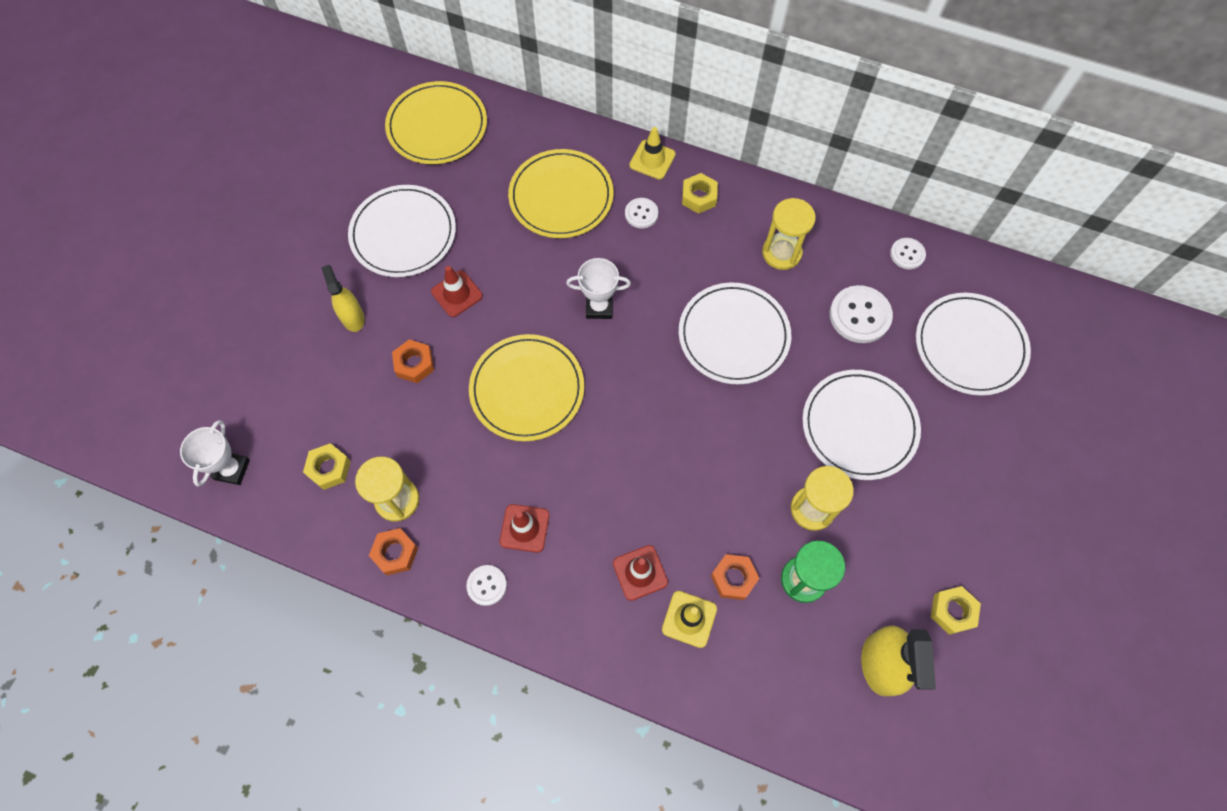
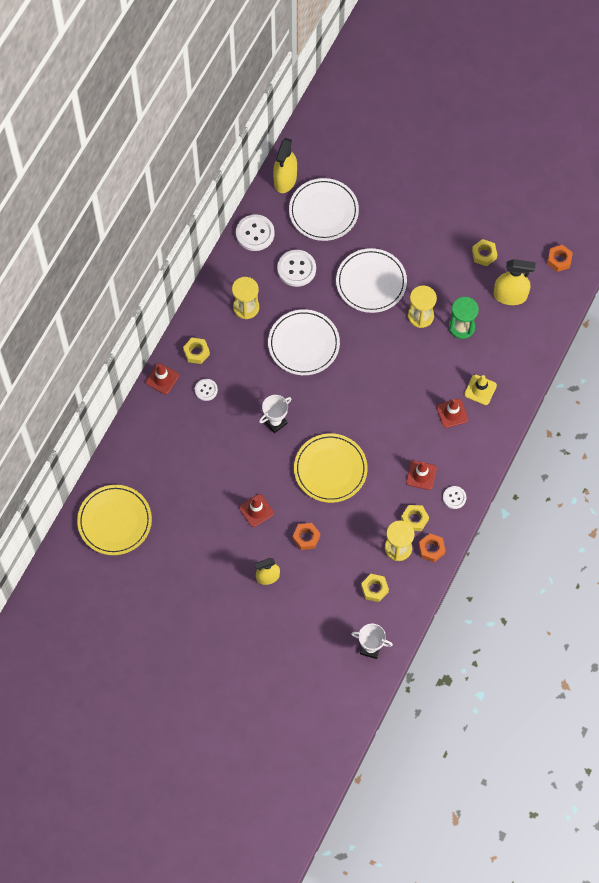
camera: 85 degrees left, 0 degrees up
white plate [348,185,456,277] -> none
yellow plate [508,149,614,238] -> none
white trophy [566,258,631,319] -> white trophy turned 45 degrees clockwise [259,395,291,433]
yellow traffic cone [629,127,676,180] -> red traffic cone [146,363,179,395]
orange nut [711,554,760,600] -> orange nut moved to [547,245,573,272]
white button [890,238,926,269] -> white button [236,214,275,251], size x1.73
none -> yellow spray bottle [273,138,297,193]
none -> yellow nut [401,505,429,531]

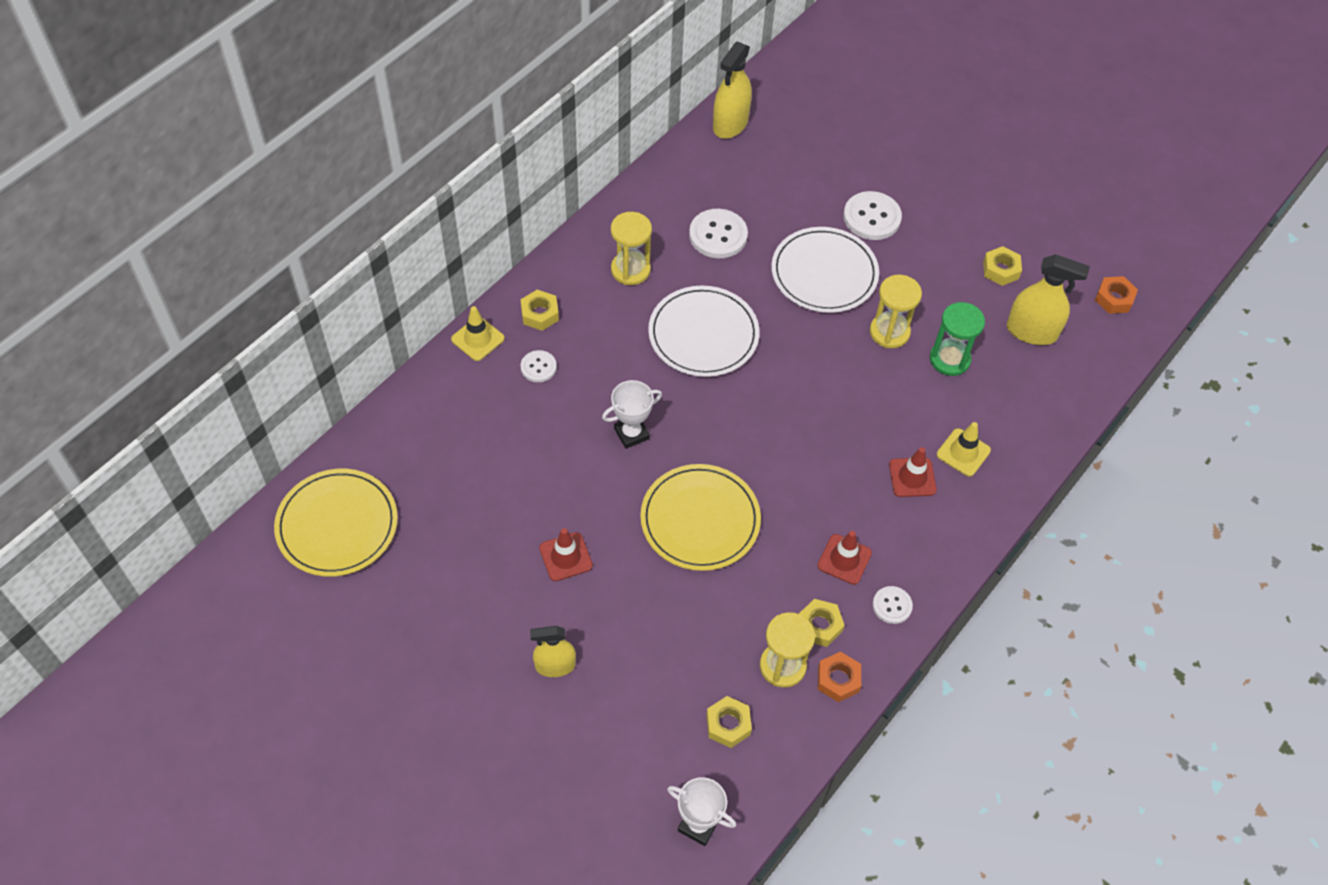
camera: 10 degrees right, 10 degrees down
red traffic cone [146,363,179,395] -> yellow traffic cone [451,306,505,361]
white button [236,214,275,251] -> white button moved to [843,191,902,240]
white plate [289,178,359,241] -> none
orange nut [293,523,320,550] -> none

